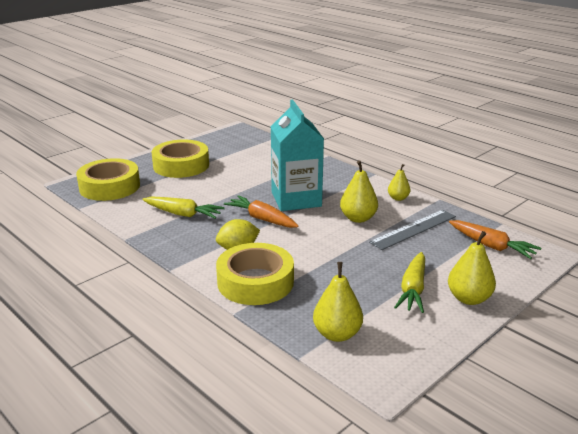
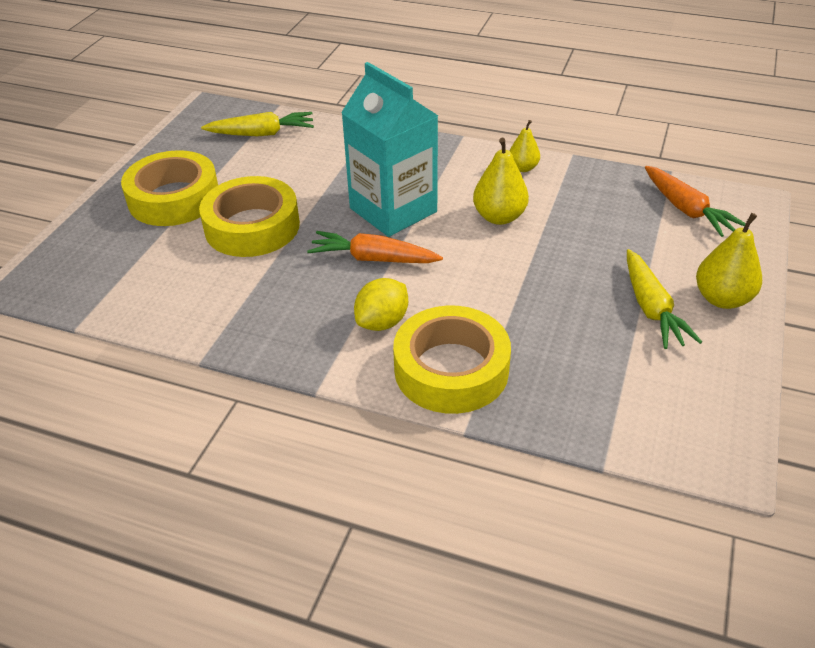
camera: 25 degrees left, 15 degrees up
yellow tape [76,158,140,201] -> yellow tape moved to [199,176,300,257]
yellow carrot [142,197,225,219] -> yellow carrot moved to [201,112,314,136]
yellow pear [313,262,363,342] -> none
grey ruler [369,210,456,250] -> none
orange carrot [449,220,541,259] -> orange carrot turned 45 degrees clockwise [645,166,746,237]

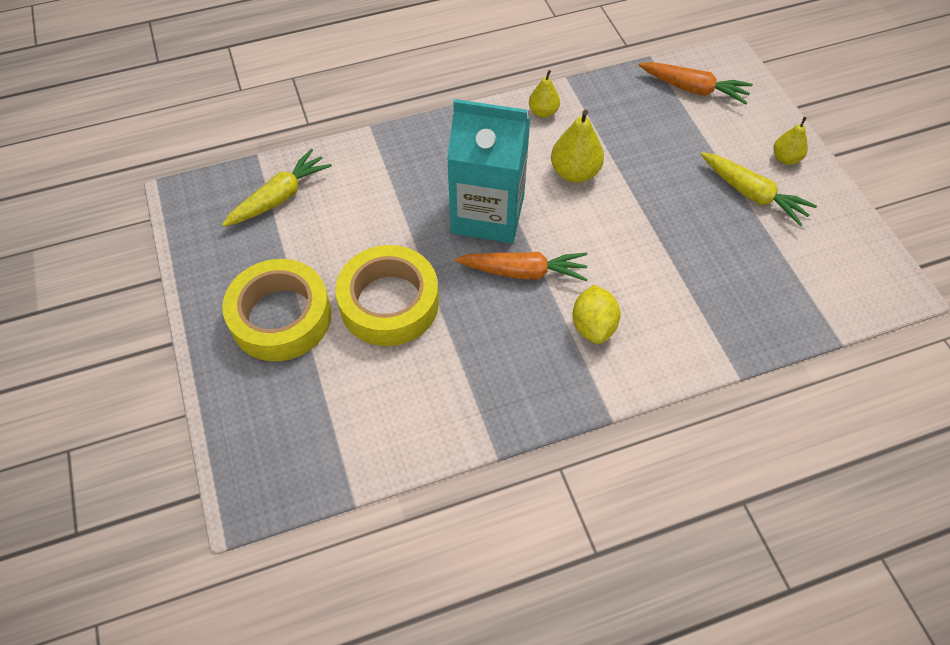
camera: 40 degrees left, 15 degrees up
orange carrot [307,231,443,263] -> orange carrot turned 150 degrees counterclockwise [455,252,588,281]
yellow tape [393,306,511,414] -> none
yellow pear [696,213,762,309] -> yellow pear [773,117,808,165], size x0.63

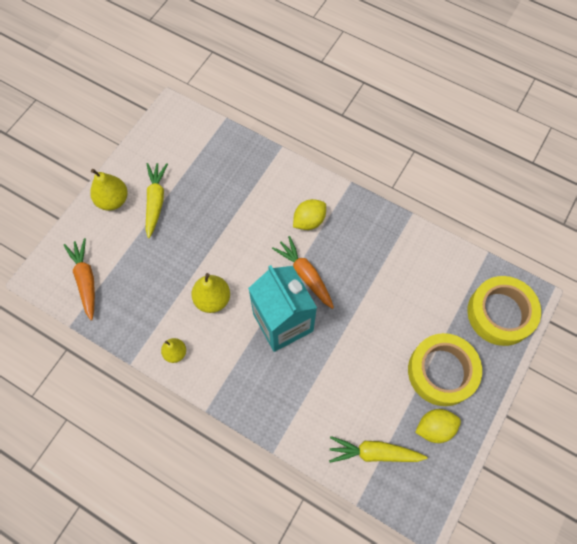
camera: 130 degrees left, 10 degrees up
yellow tape [335,245,439,346] -> yellow tape moved to [467,276,541,346]
yellow pear [773,117,808,165] -> yellow pear [90,169,128,211], size x1.59
none -> yellow lemon [415,409,461,443]

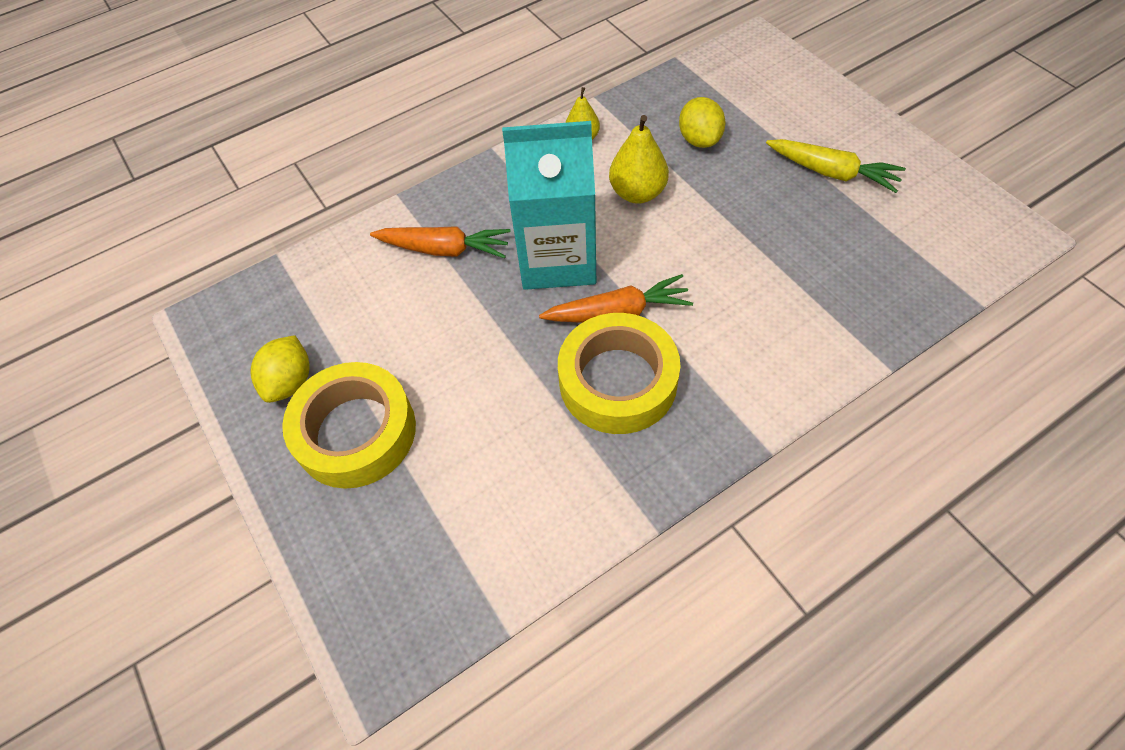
camera: 120 degrees right, 10 degrees down
orange carrot [64,238,95,320] -> orange carrot moved to [370,226,511,258]
yellow pear [90,169,128,211] -> none
yellow lemon [293,199,326,230] -> yellow lemon moved to [679,97,726,148]
yellow carrot [329,436,428,463] -> none
yellow tape [467,276,541,346] -> yellow tape moved to [558,313,681,434]

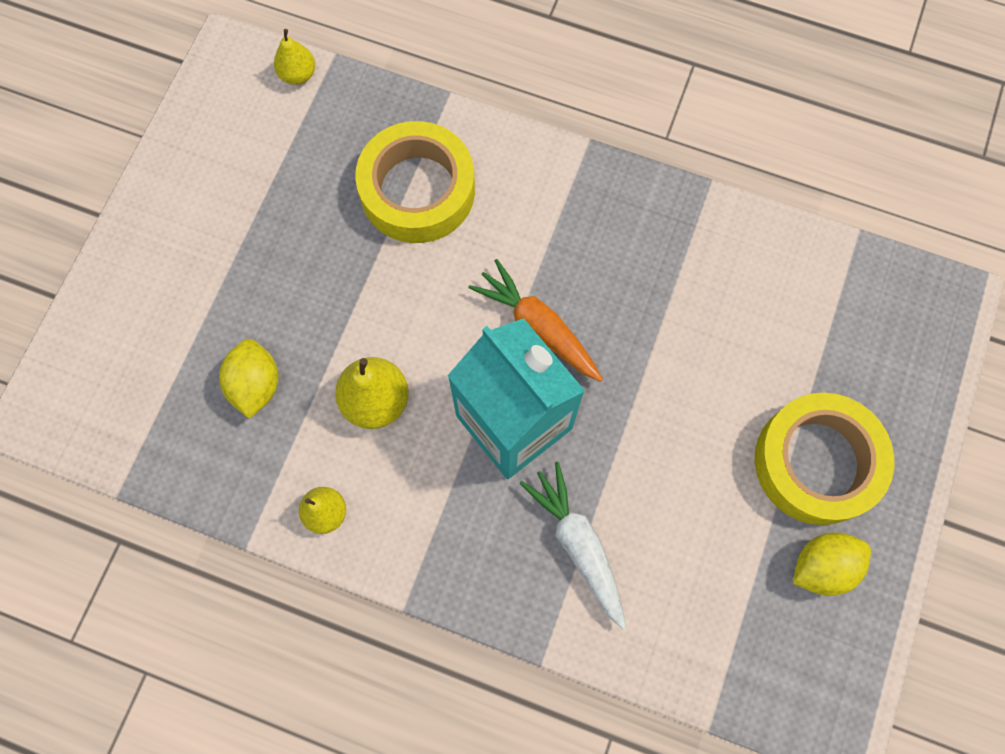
camera: 130 degrees left, 15 degrees up
orange carrot [370,226,511,258] -> white carrot [519,462,626,629]
yellow tape [558,313,681,434] -> yellow tape moved to [355,121,475,243]
yellow lemon [679,97,726,148] -> yellow lemon turned 45 degrees counterclockwise [219,339,278,419]
yellow carrot [766,139,906,193] -> none
none -> yellow pear [274,29,315,85]

